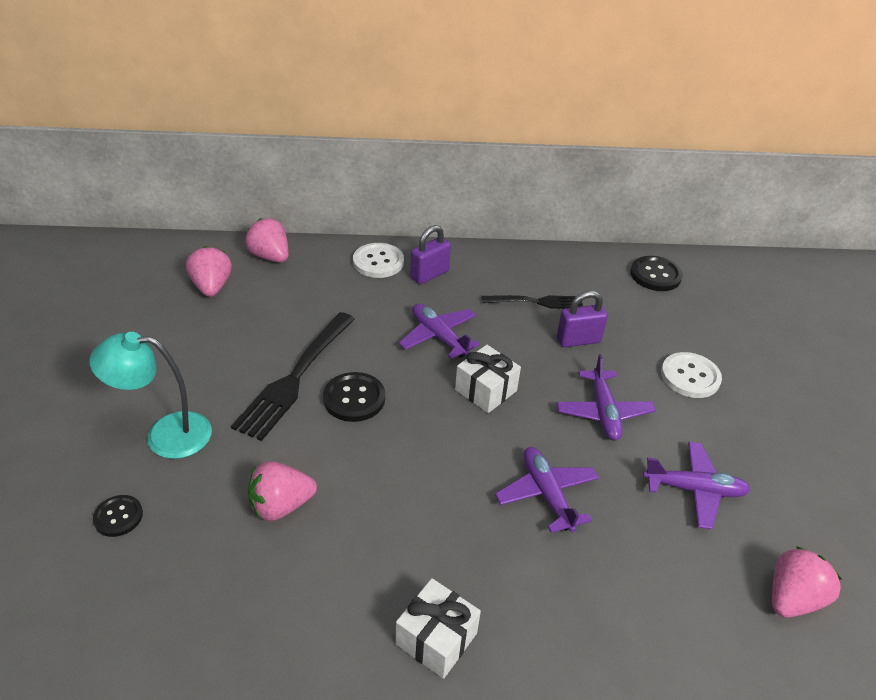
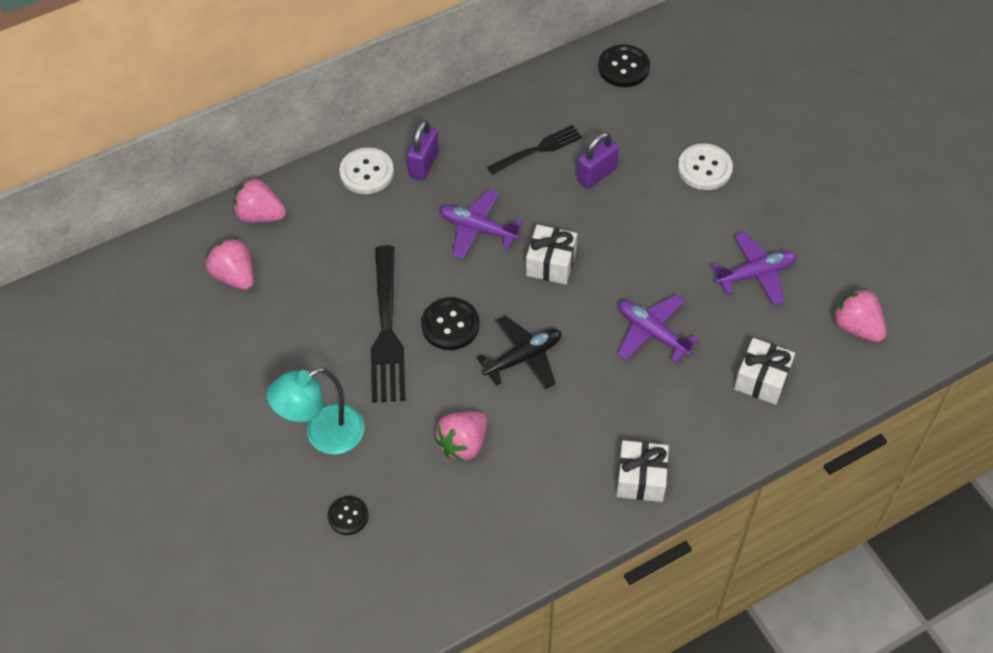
camera: 25 degrees left, 15 degrees up
purple plane [557,354,656,441] -> none
pink strawberry [772,546,842,618] -> pink strawberry turned 60 degrees counterclockwise [833,288,886,342]
none -> black plane [477,315,561,390]
none -> white gift [734,338,795,405]

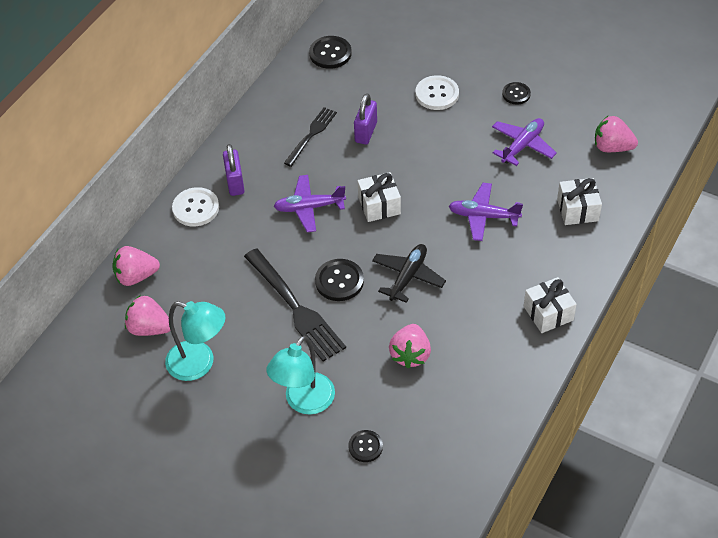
camera: 30 degrees left, 5 degrees down
none -> turquoise lamp [165,301,226,381]
none -> black button [502,82,531,105]

